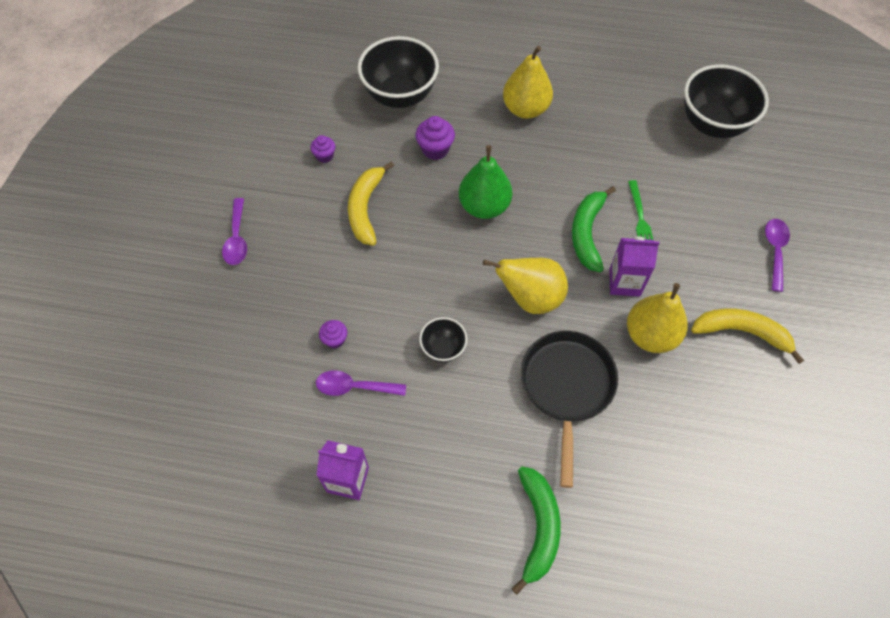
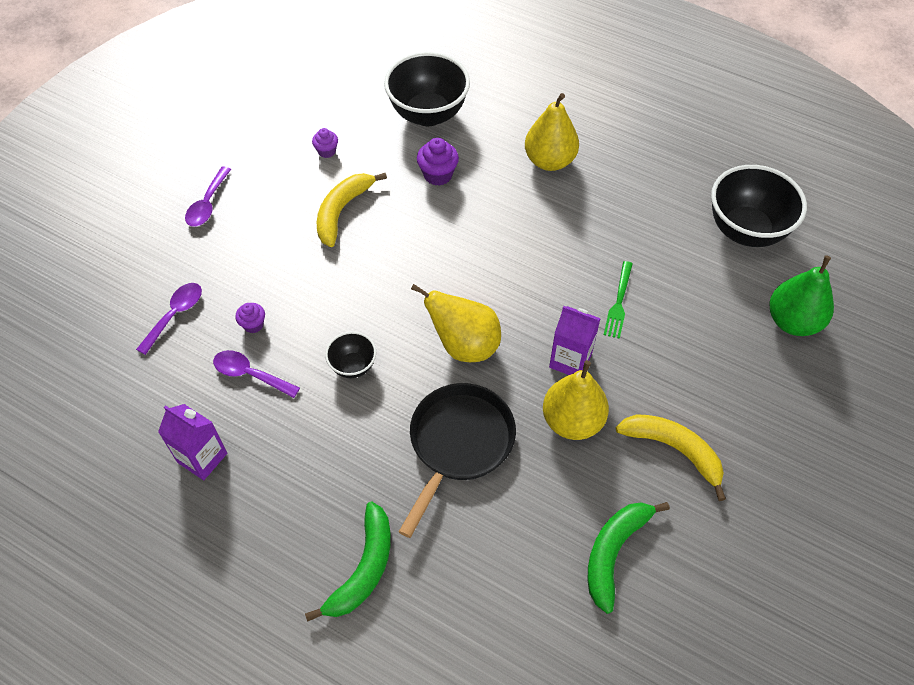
camera: 20 degrees right, 5 degrees down
green pear [459,145,512,219] -> green pear moved to [769,255,834,336]
green banana [572,186,616,272] -> green banana moved to [587,502,670,614]
purple spoon [765,219,790,292] -> purple spoon moved to [136,283,202,355]

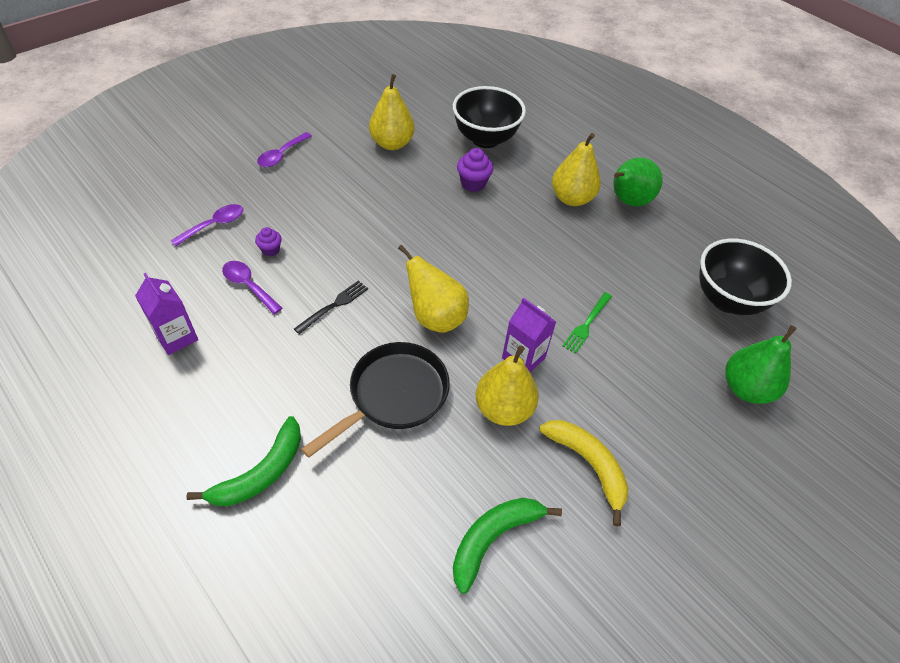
camera: 15 degrees right, 5 degrees down
purple cupcake [312,128,338,158] -> yellow pear [369,74,415,150]
yellow banana [317,173,387,247] -> none
black bowl [325,331,376,378] -> black fork [294,281,368,334]
none -> green pear [613,157,663,207]

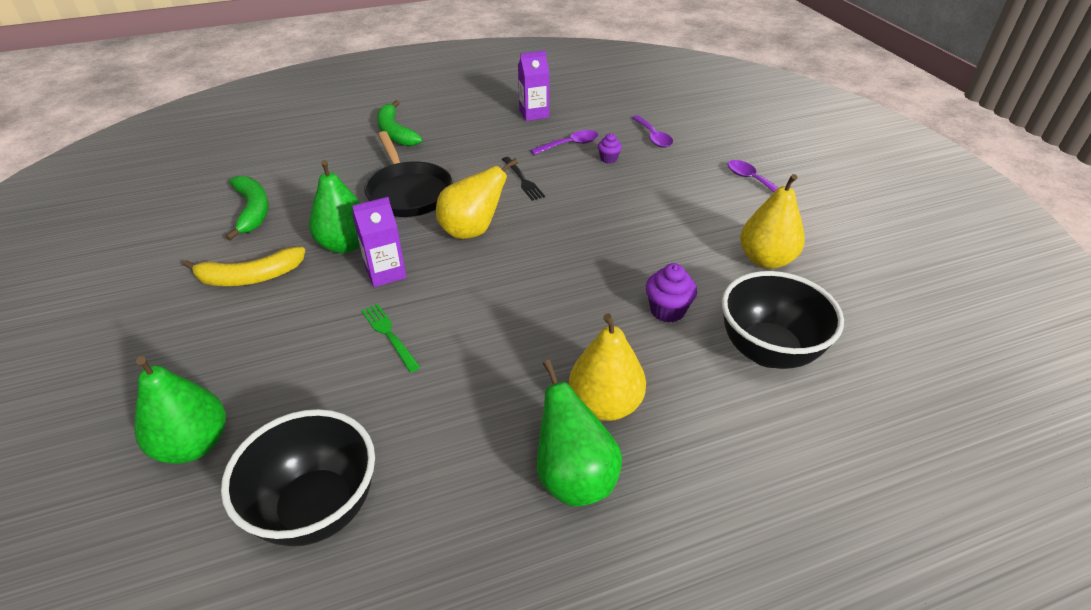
camera: 115 degrees right, 10 degrees down
yellow pear [476,345,539,426] -> green pear [309,160,361,253]

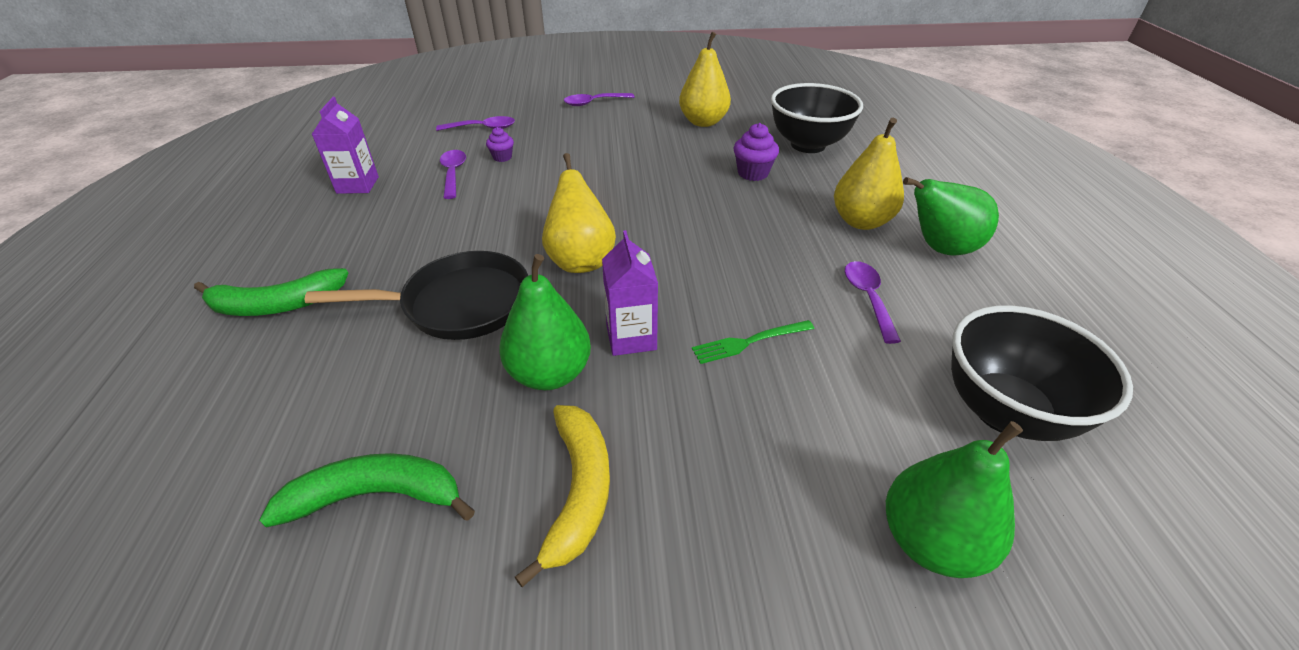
camera: 75 degrees left, 0 degrees up
black fork [502,157,545,201] -> none
none -> purple spoon [845,261,901,344]

